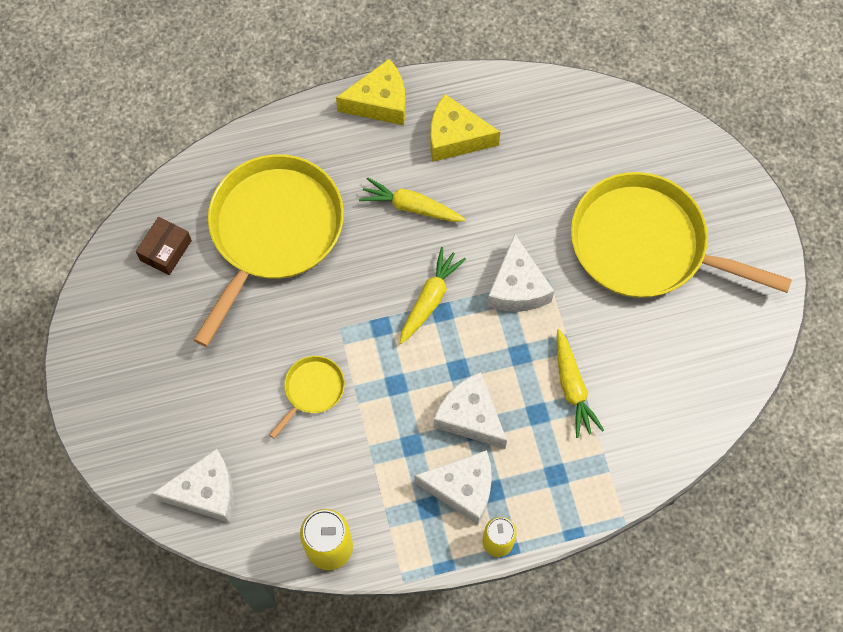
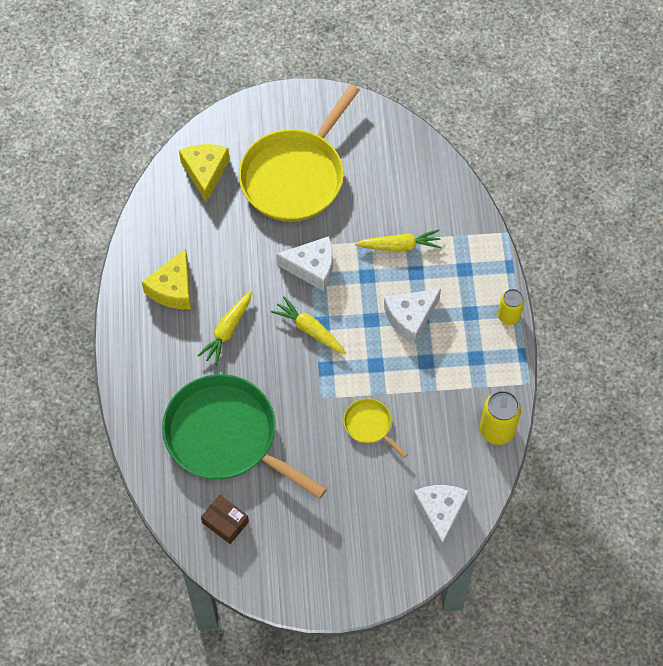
camera: 80 degrees left, 5 degrees down
yellow pan [194,154,344,347] -> green pan [162,374,327,499]
yellow cheese [336,59,406,125] -> yellow cheese moved to [179,144,230,203]
white cheese [414,450,492,525] -> none

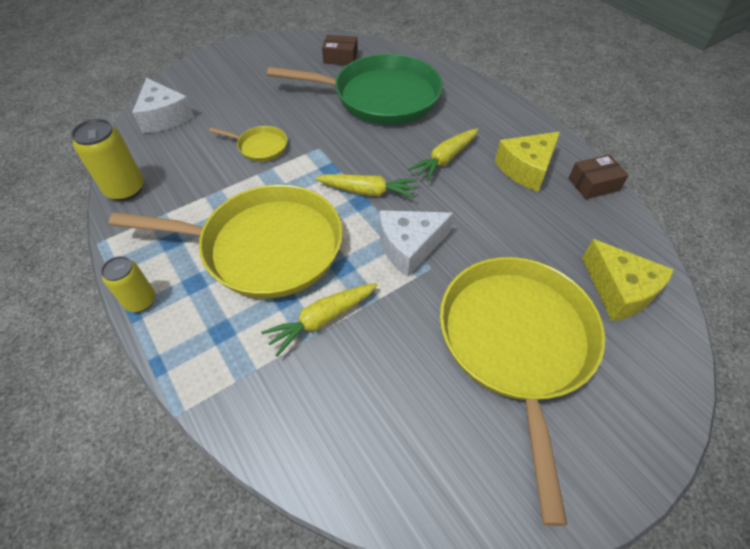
camera: 150 degrees right, 10 degrees down
yellow cheese [142,248,191,309] -> yellow cheese turned 120 degrees counterclockwise [495,132,560,192]
yellow carrot [197,291,252,365] -> yellow carrot turned 135 degrees counterclockwise [408,128,478,182]
white cheese [384,289,441,345] -> yellow pan [109,185,343,298]
none -> brown box [569,154,629,199]

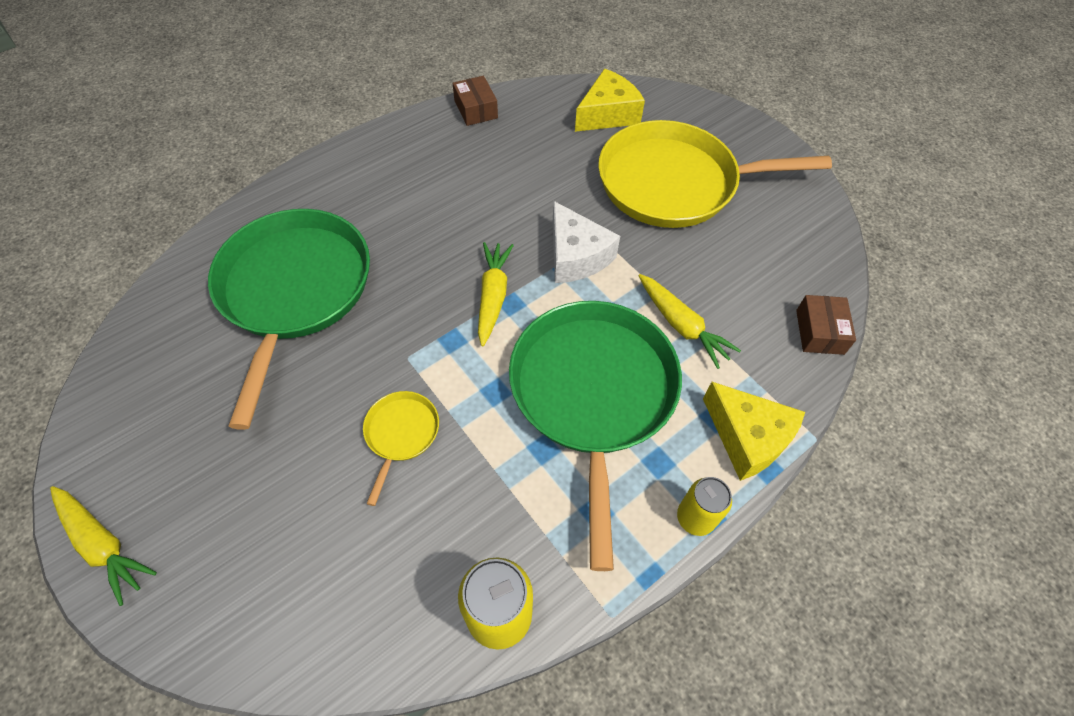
camera: 95 degrees left, 5 degrees up
yellow pan [109,185,343,298] -> green pan [509,301,682,571]
white cheese [132,78,194,133] -> none
brown box [322,35,358,65] -> brown box moved to [796,295,856,355]
yellow carrot [408,128,478,182] -> yellow carrot moved to [50,486,157,606]
yellow cheese [495,132,560,192] -> yellow cheese moved to [703,382,805,481]

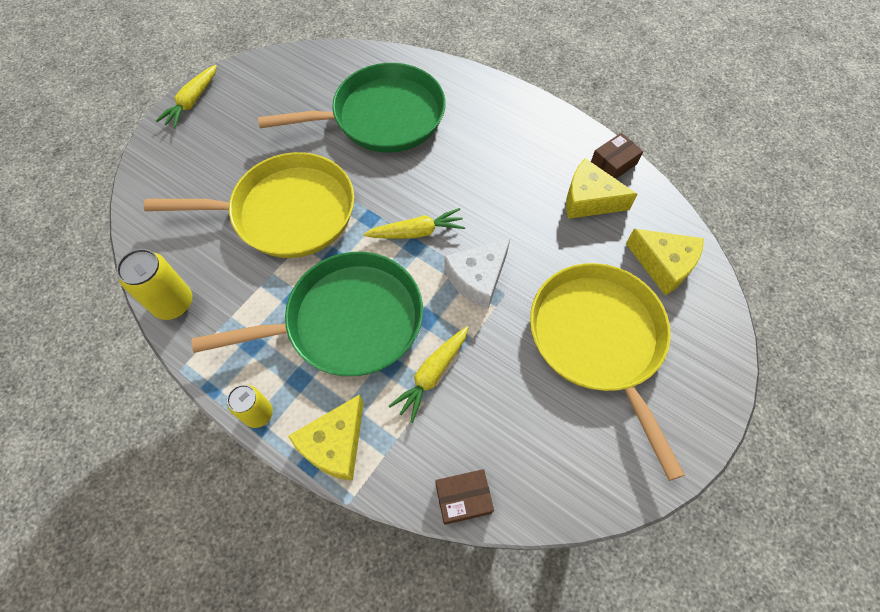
camera: 75 degrees right, 5 degrees up
yellow pan [363,391,439,506] -> yellow pan [144,152,355,258], size x2.34
none -> yellow cheese [566,158,638,219]

